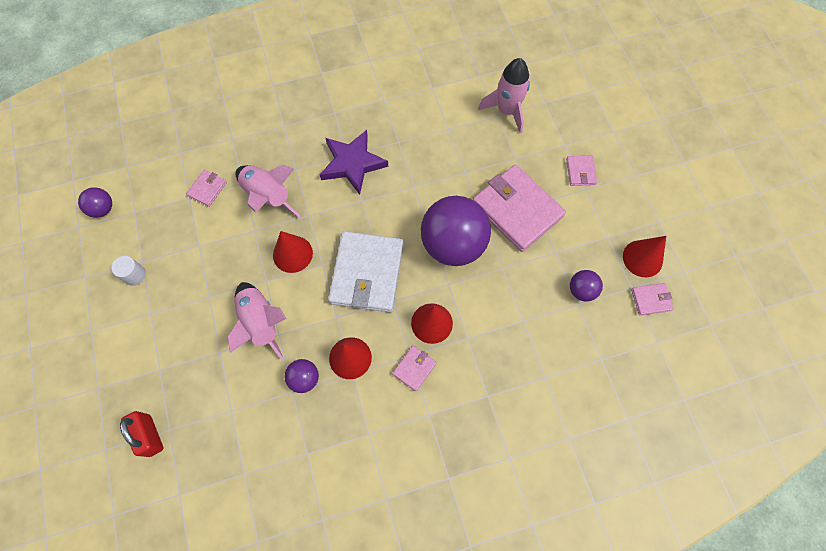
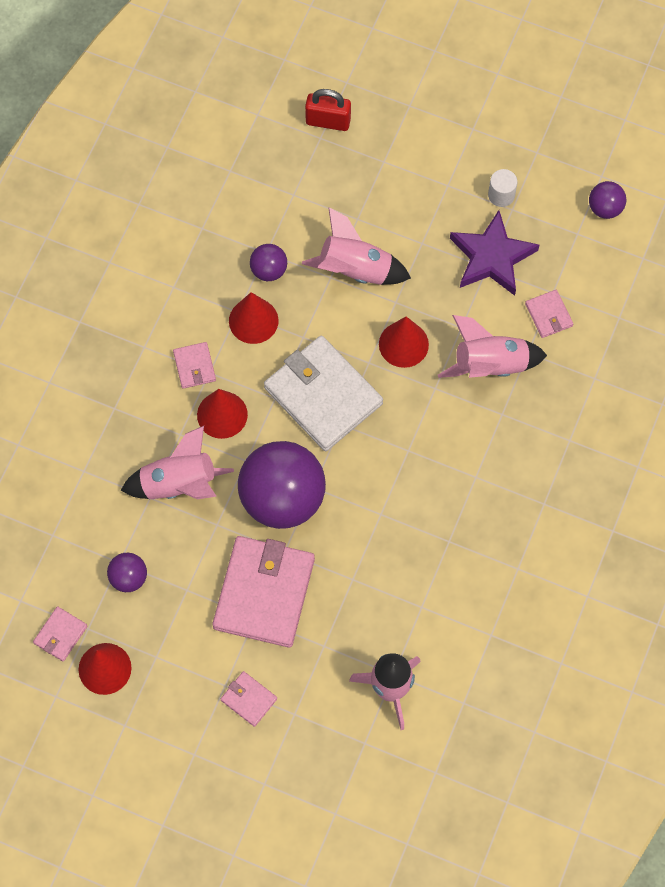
camera: 130 degrees right, 0 degrees up
purple star [320,130,388,195] -> purple star moved to [450,210,539,296]
pink wallet [473,164,566,252] -> pink wallet turned 75 degrees counterclockwise [212,536,315,648]
none -> pink rocket [121,426,234,499]

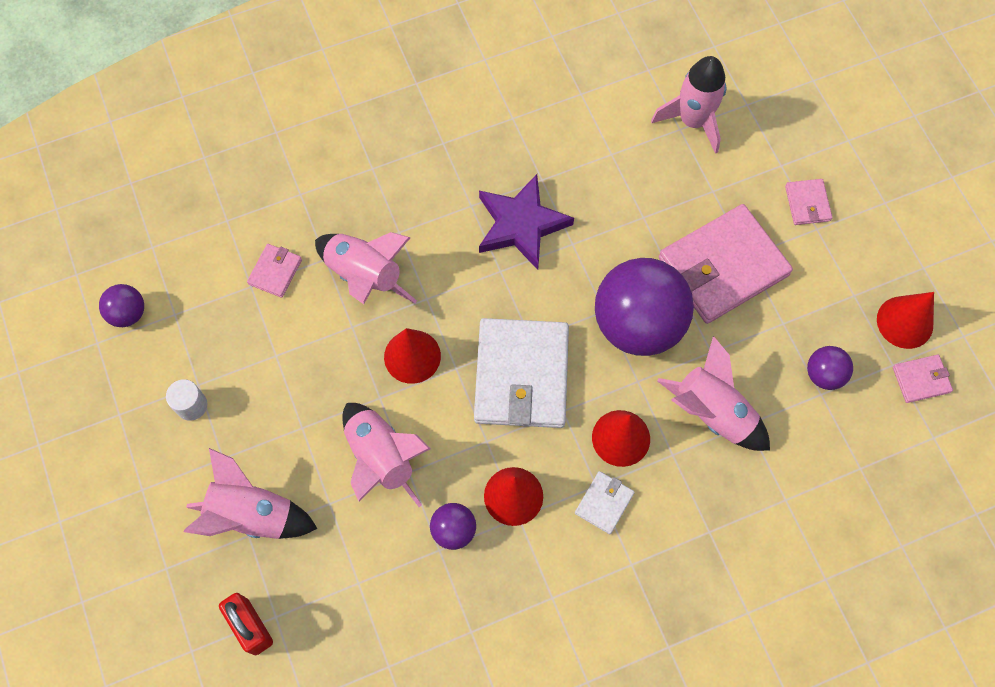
camera: 135 degrees left, 0 degrees up
pink wallet [173,342,216,389] -> white wallet [575,471,635,534]
purple star [450,210,539,296] -> purple star moved to [479,174,574,270]
none -> pink rocket [184,448,318,539]

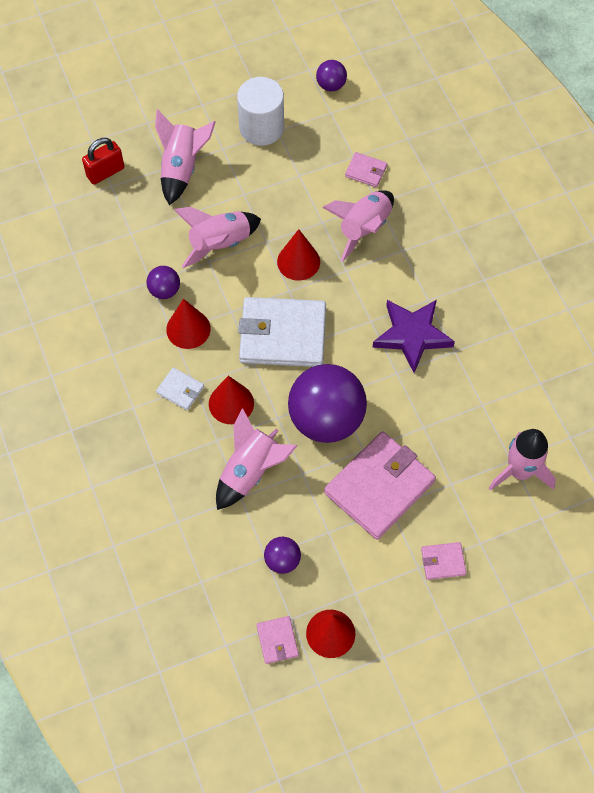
camera: 90 degrees right, 5 degrees down
white cylinder [166,379,207,421] -> white cylinder [237,77,284,146], size x1.99
pink wallet [659,204,793,324] -> pink wallet turned 75 degrees clockwise [324,431,436,540]

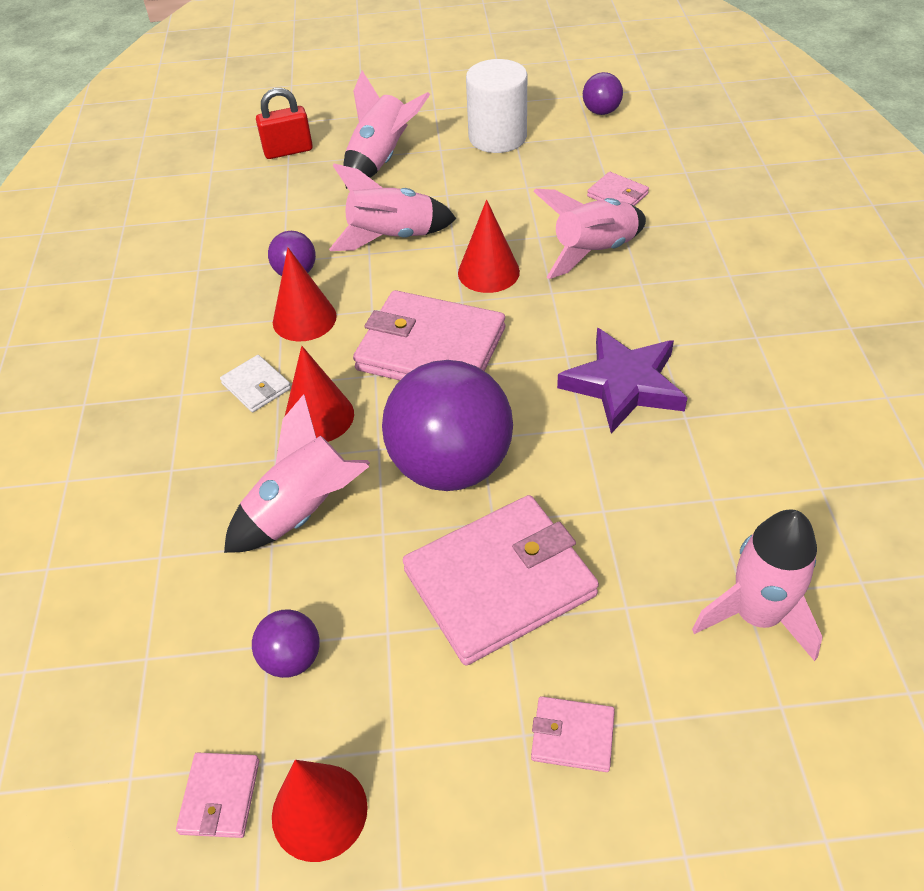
camera: 20 degrees right, 15 degrees down
white wallet [238,297,326,367] -> pink wallet [353,290,505,380]

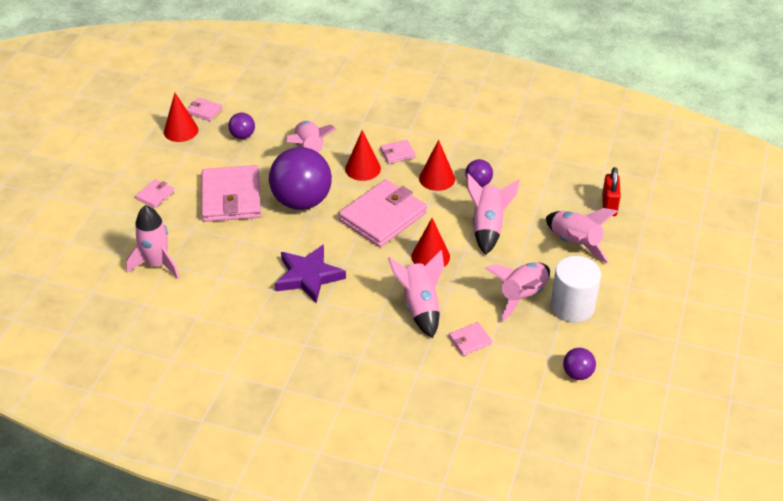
camera: 110 degrees right, 5 degrees down
white wallet [220,355,291,412] -> pink wallet [380,140,415,164]
none -> pink rocket [485,262,550,322]

